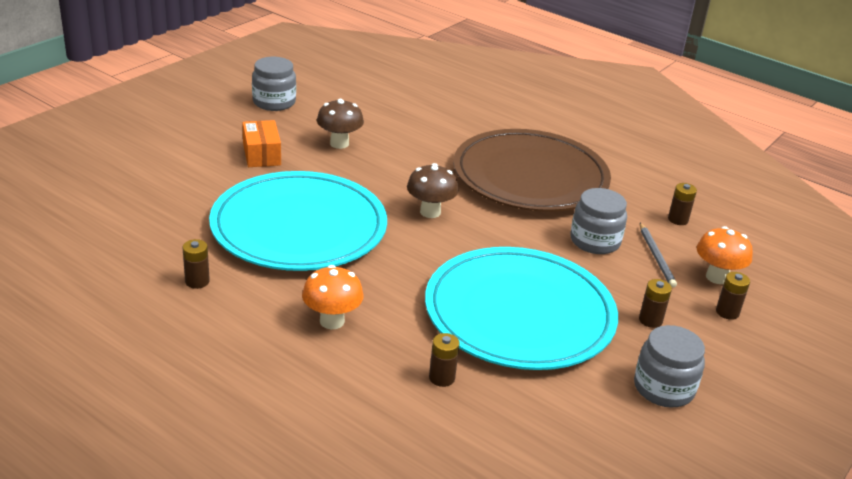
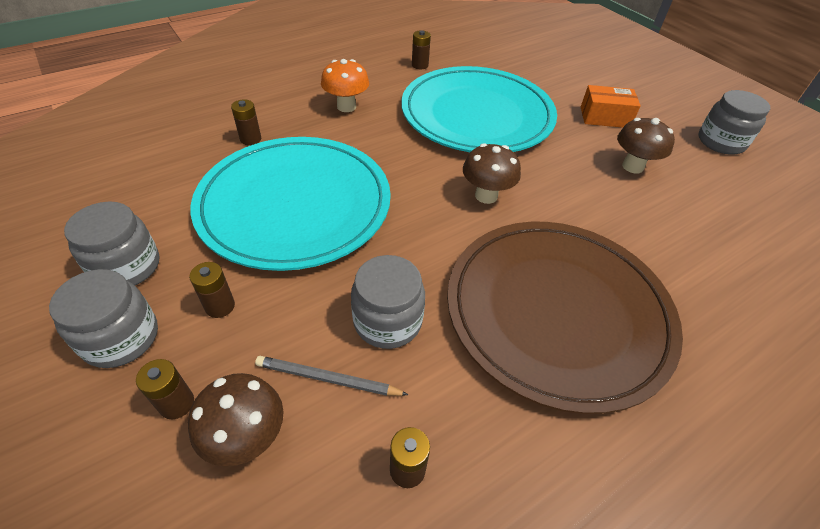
camera: 110 degrees right, 15 degrees up
orange mushroom [697,226,753,284] -> brown mushroom [188,373,284,467]
none -> grey jar [49,269,158,368]

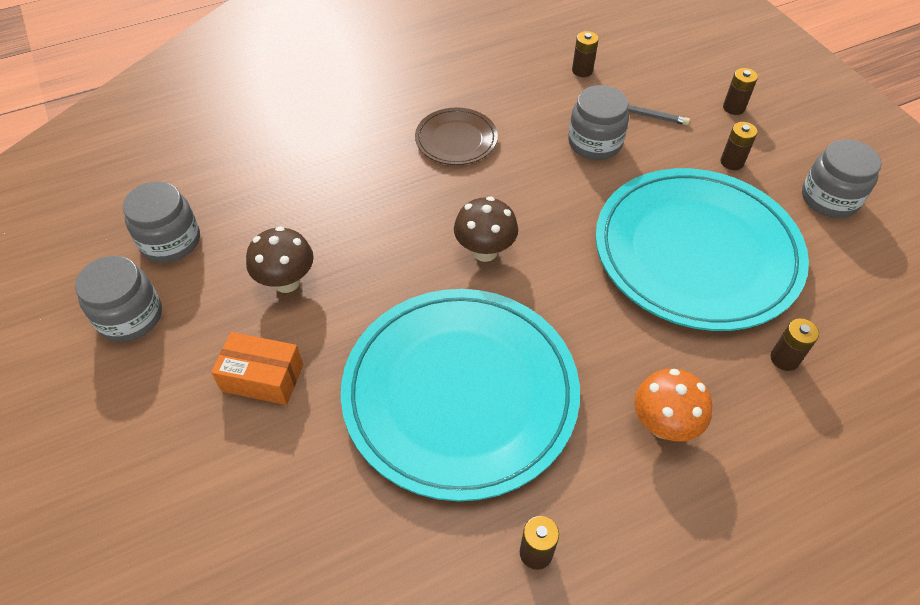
camera: 170 degrees left, 5 degrees up
grey jar [49,269,158,368] -> grey jar moved to [123,181,200,263]
brown mushroom [188,373,284,467] -> none
brown plate [447,222,683,414] -> brown plate [415,108,498,165], size x0.45

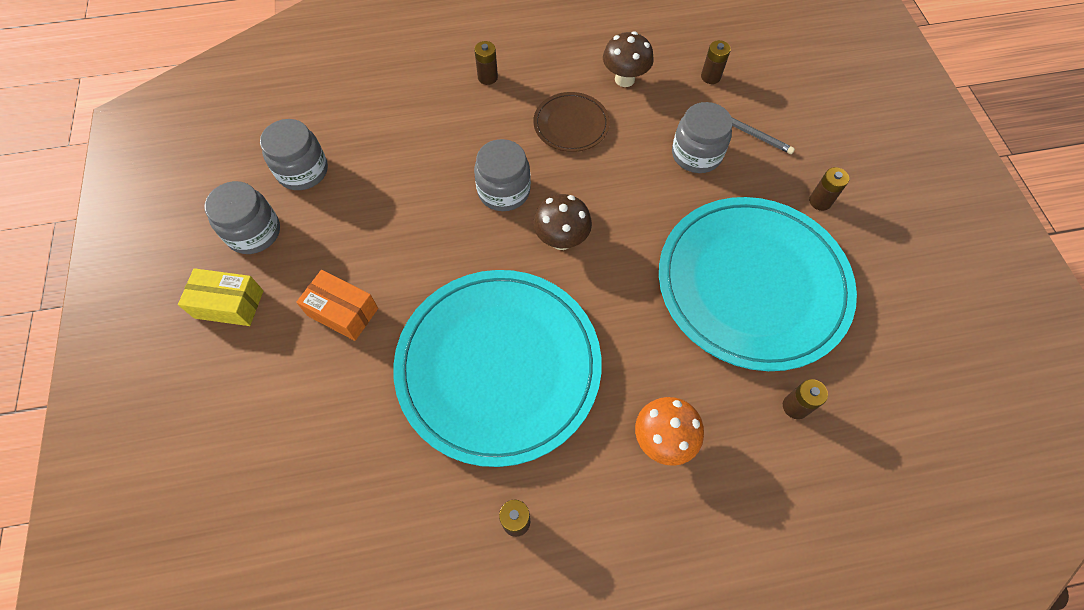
camera: 15 degrees right, 10 degrees up
brown mushroom [246,226,314,293] -> brown mushroom moved to [603,31,654,87]
brown battery [723,68,758,115] -> brown battery moved to [474,41,498,85]
grey jar [802,139,882,218] -> grey jar moved to [474,139,531,211]
none -> yellow box [178,268,263,326]

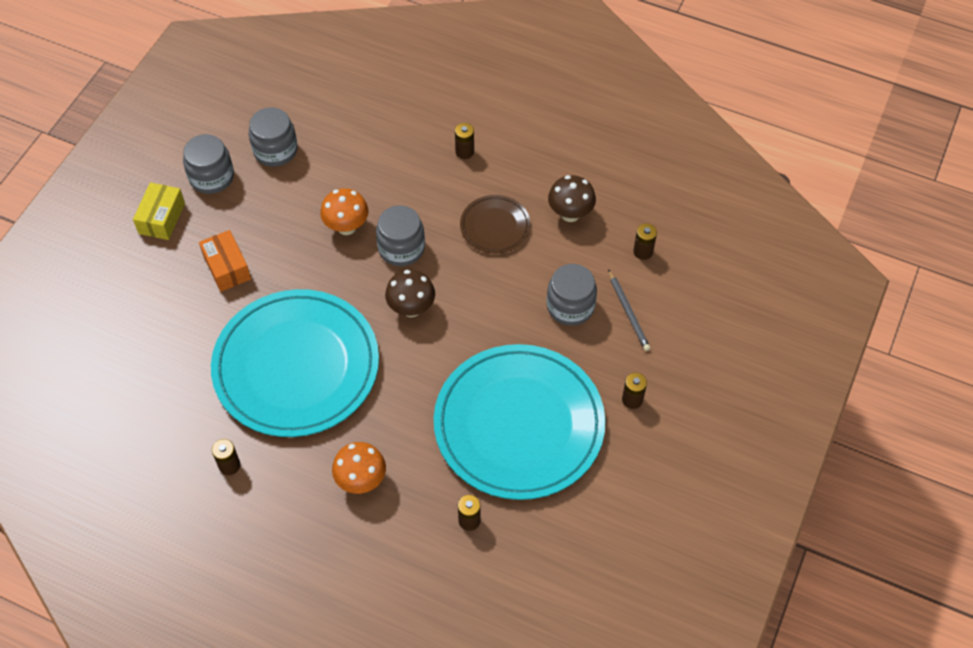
camera: 35 degrees right, 5 degrees down
yellow box [178,268,263,326] -> yellow box turned 60 degrees clockwise [133,182,185,240]
none -> orange mushroom [320,188,369,235]

